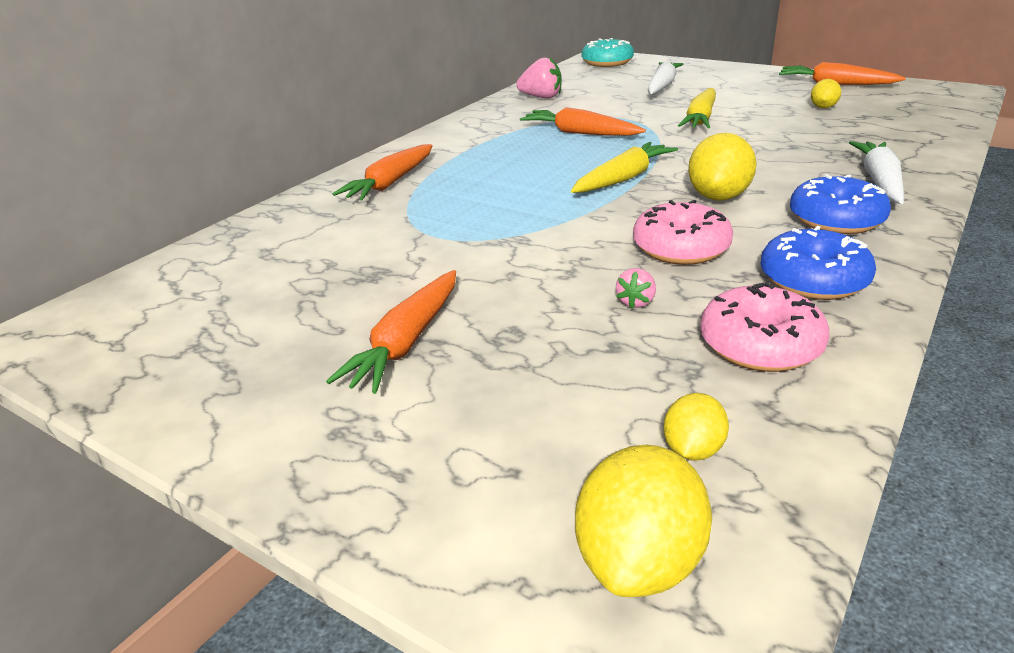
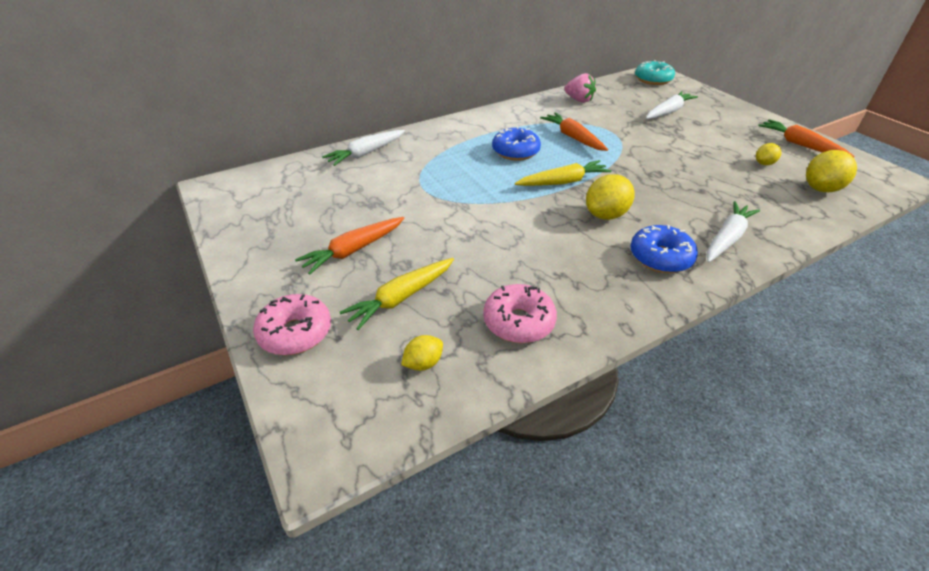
camera: 25 degrees right, 10 degrees up
orange carrot [333,144,433,200] -> none
yellow lemon [575,445,712,597] -> yellow lemon moved to [806,150,857,192]
pink strawberry [616,268,656,309] -> none
pink donut [633,200,733,265] -> pink donut moved to [253,294,331,355]
yellow carrot [678,88,716,129] -> yellow carrot moved to [340,258,454,330]
blue donut [760,226,876,300] -> blue donut moved to [492,127,541,161]
none -> white carrot [322,130,405,166]

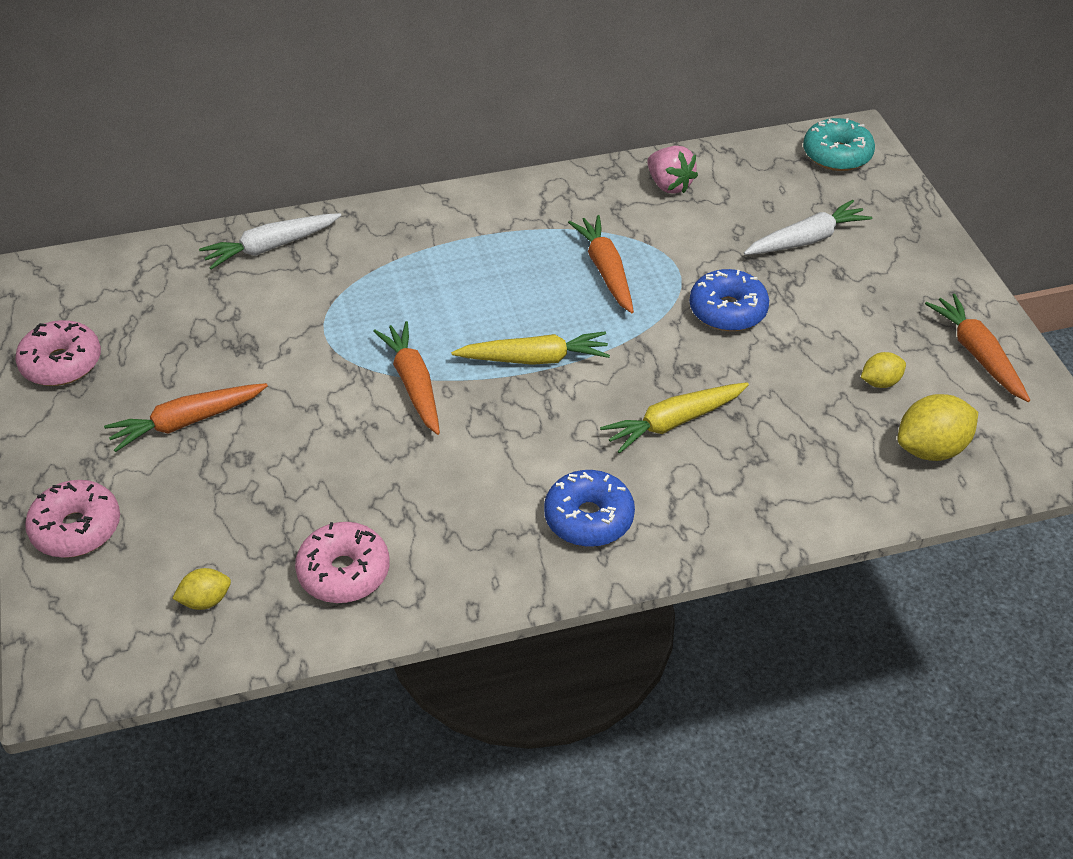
camera: 15 degrees right, 5 degrees up
yellow carrot [340,258,454,330] -> yellow carrot moved to [600,382,749,454]
blue donut [492,127,541,161] -> blue donut moved to [689,269,769,331]
yellow lemon [586,174,635,220] -> none
white carrot [707,201,760,263] -> none
none -> pink donut [15,320,101,386]
none -> orange carrot [373,321,440,435]

